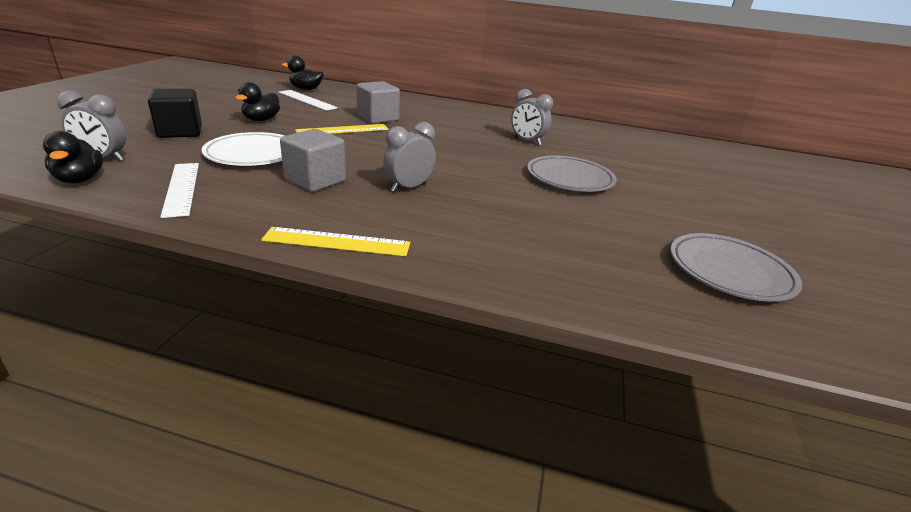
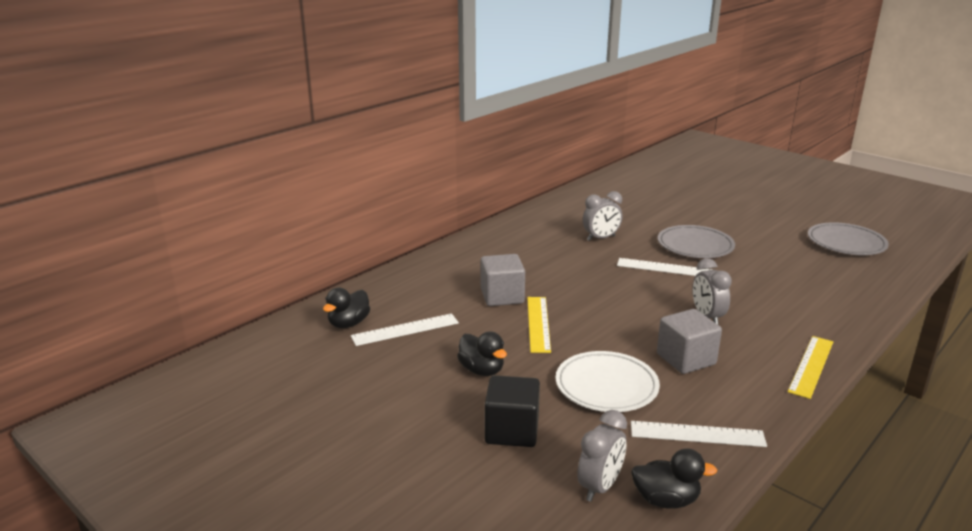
camera: 60 degrees left, 5 degrees down
none -> white ruler [617,258,713,276]

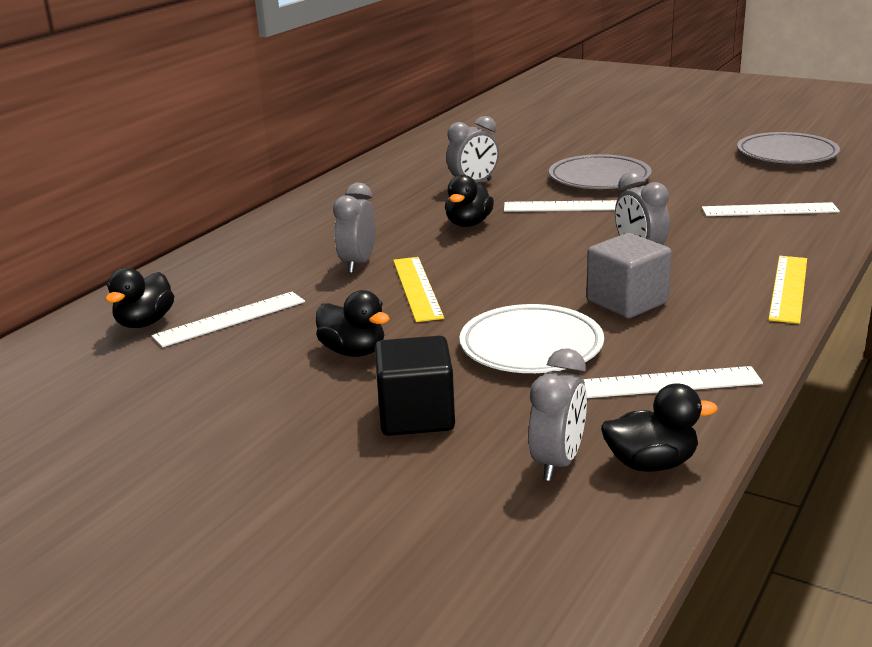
camera: 10 degrees left, 0 degrees up
grey cube [481,254,525,306] -> grey clock [333,183,375,273]
none -> black duck [445,175,494,227]
none -> white ruler [702,202,840,216]

